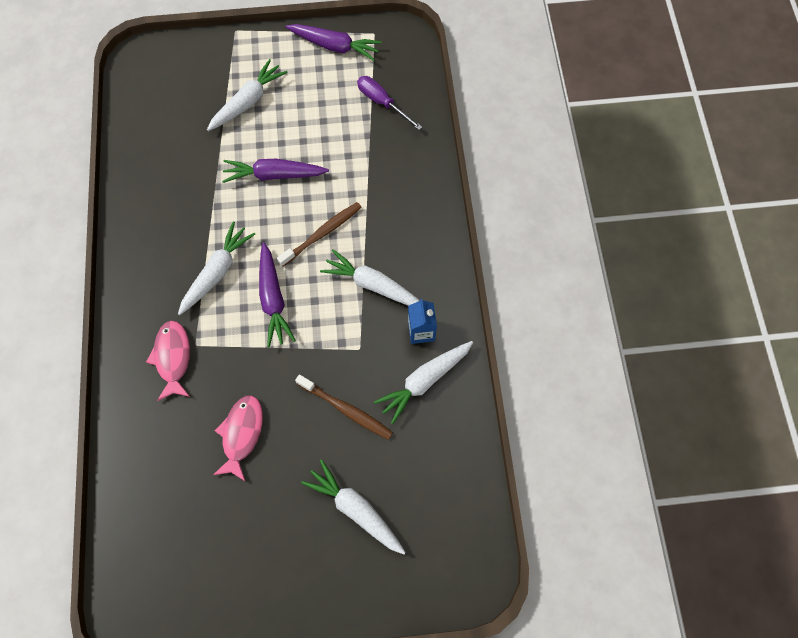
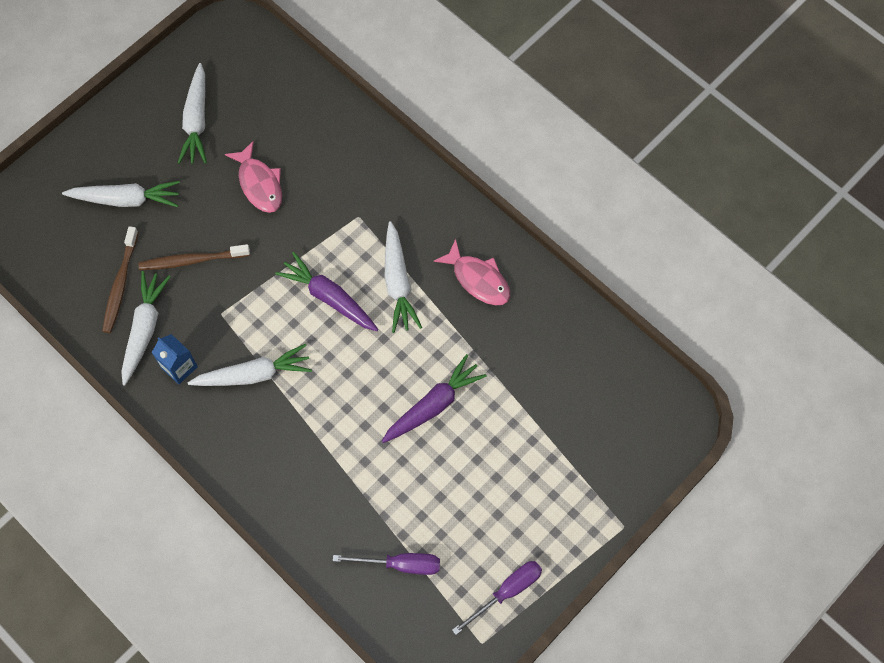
camera: 140 degrees right, 0 degrees up
pink fish [146,321,190,401] -> pink fish moved to [433,239,510,306]
white carrot [207,59,288,131] -> white carrot moved to [178,63,207,164]
brown toothbrush [277,202,362,267] -> brown toothbrush moved to [102,226,139,333]
purple carrot [286,24,382,61] -> purple screwdriver [452,561,542,635]

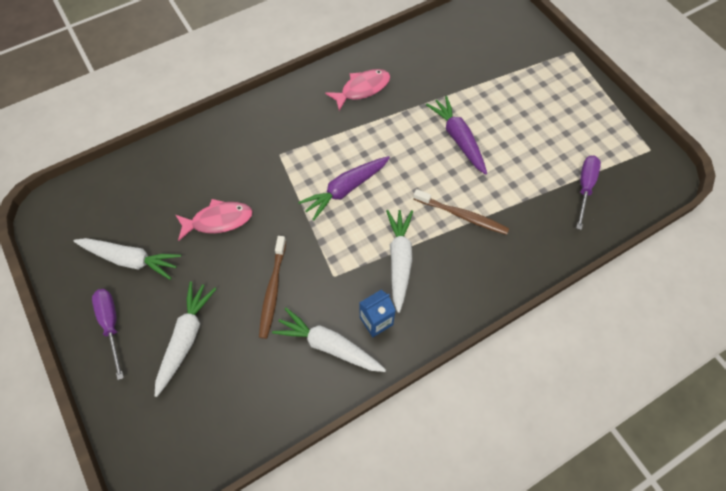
camera: 75 degrees left, 5 degrees down
brown toothbrush [102,226,139,333] -> brown toothbrush moved to [413,189,509,235]
white carrot [385,221,422,333] -> none
purple screwdriver [452,561,542,635] -> purple screwdriver moved to [92,289,124,380]

